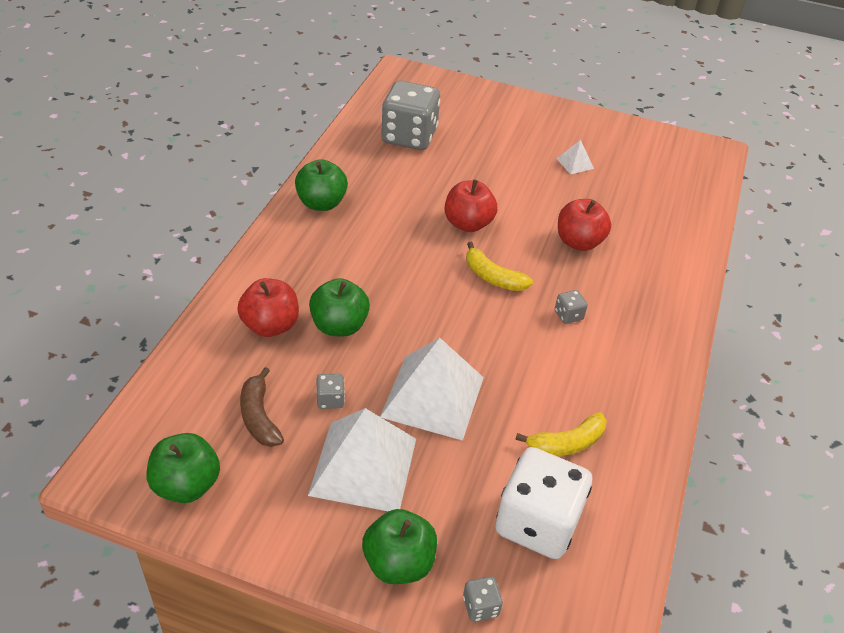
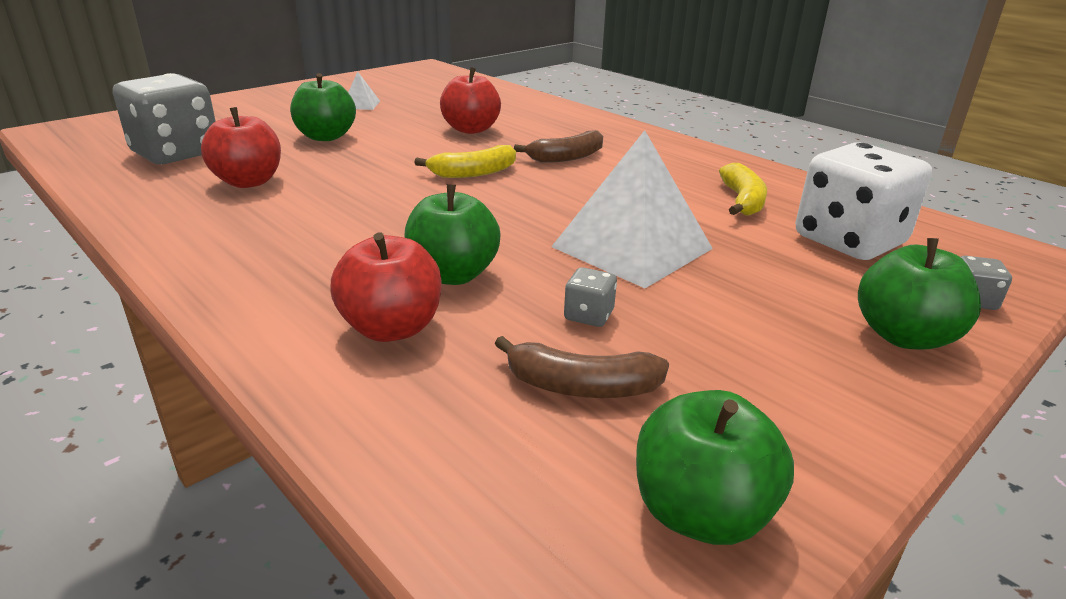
camera: 60 degrees left, 15 degrees down
green apple [295,159,348,211] -> green apple moved to [290,73,356,141]
white pyramid [308,408,416,511] -> none
red apple [445,179,497,232] -> red apple moved to [201,107,281,188]
grey dice [555,290,588,324] -> brown banana [514,130,603,163]

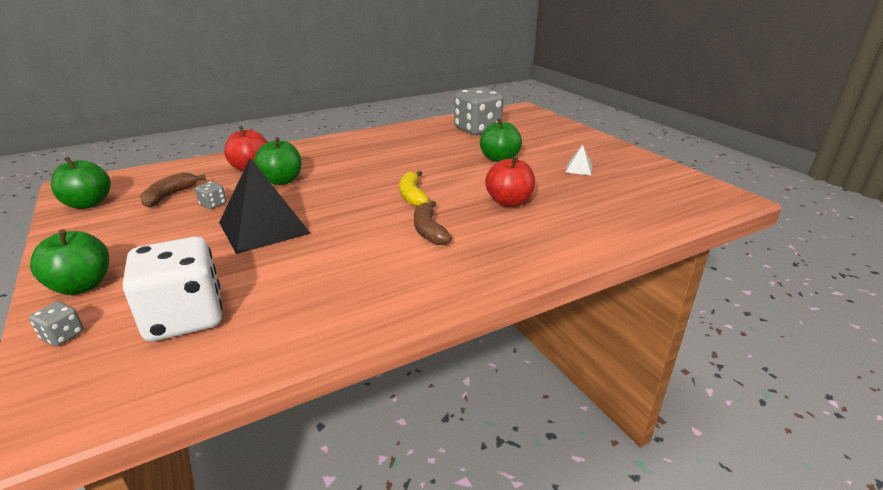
camera: 105 degrees right, 0 degrees up
red apple [201,107,281,188] -> none
white pyramid [551,130,713,288] -> black pyramid [219,158,311,254]
yellow banana [719,163,767,215] -> none

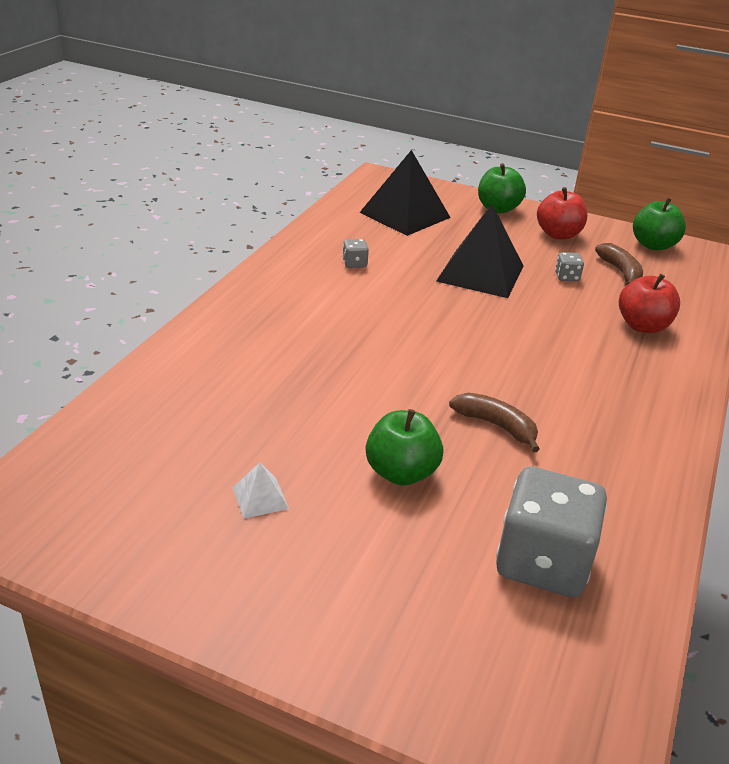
camera: 140 degrees right, 5 degrees up
grey dice [29,301,84,346] -> grey dice moved to [343,239,369,268]
white dice [123,236,223,341] -> black pyramid [359,150,451,236]
green apple [254,137,301,185] -> none
yellow banana [399,171,429,207] -> none
brown banana [414,201,452,245] -> brown banana moved to [449,393,540,452]
red apple [485,156,535,207] -> red apple moved to [537,187,587,240]

